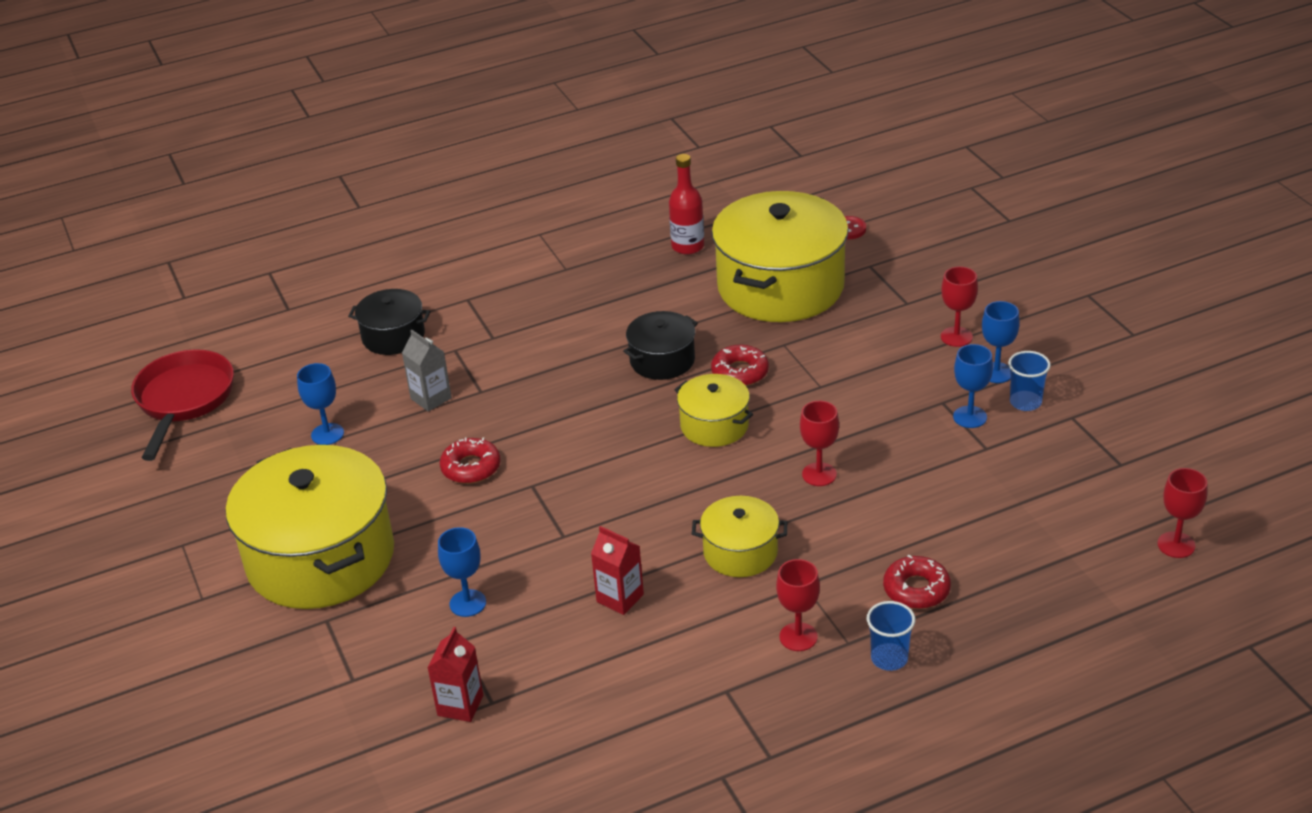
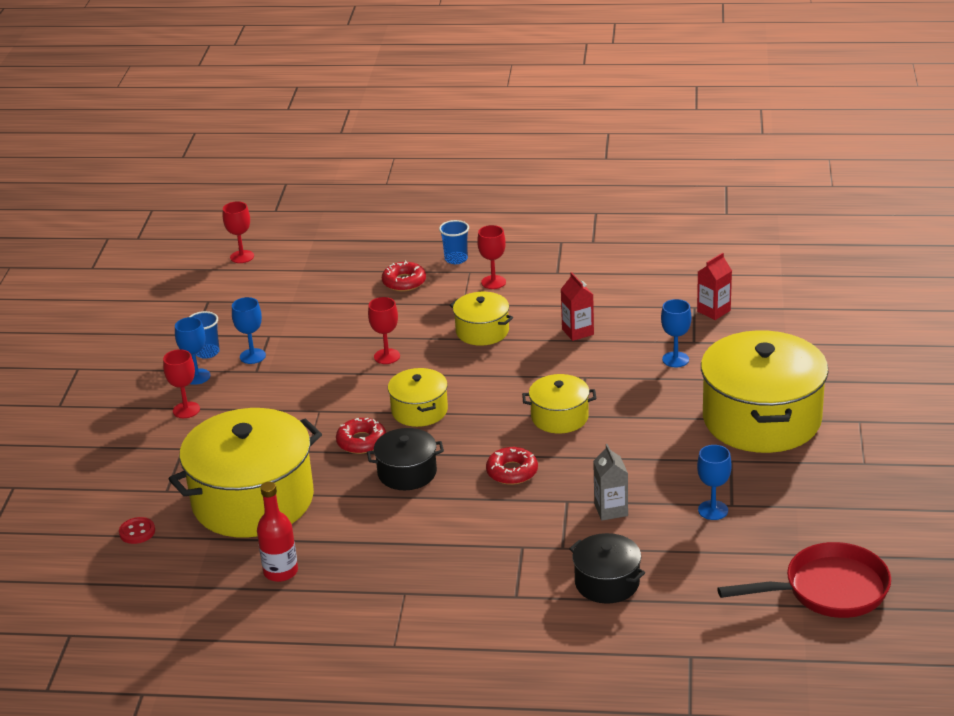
camera: 150 degrees left, 5 degrees down
red pan [131,349,234,461] -> red pan turned 135 degrees counterclockwise [717,542,891,618]
red donut [440,437,501,484] -> red donut moved to [486,447,538,485]
none -> yellow pot [522,374,596,433]

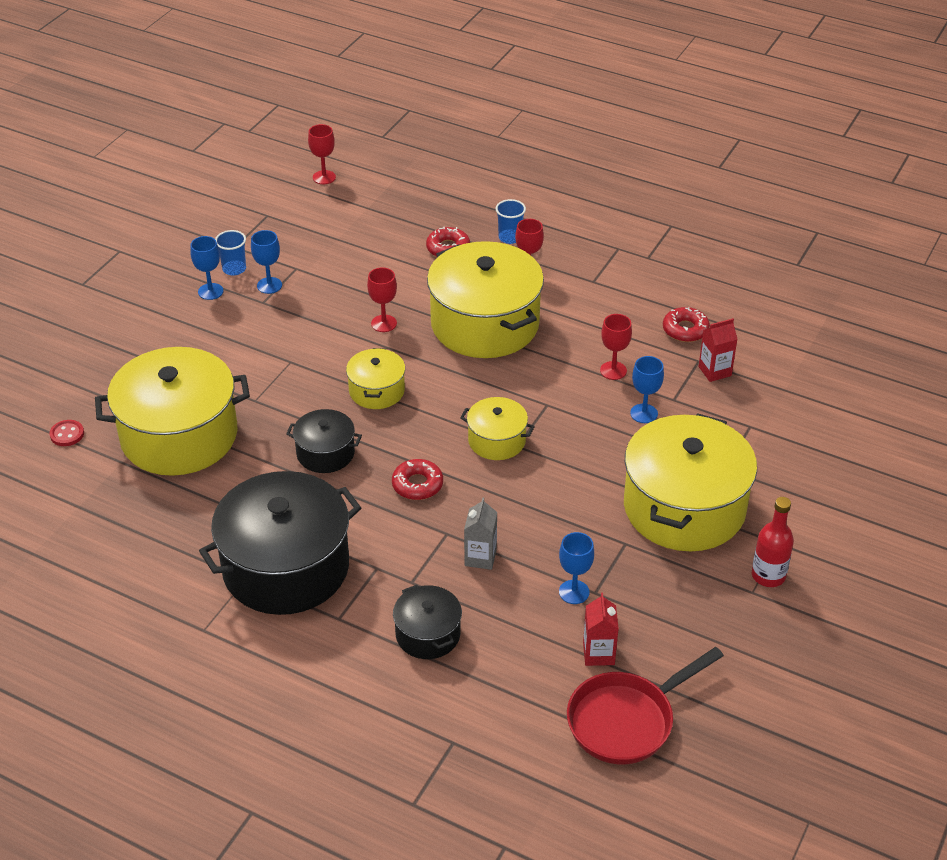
camera: 20 degrees right, 10 degrees up
red goblet [163,349,200,418] -> red goblet moved to [600,314,632,380]
red bottle [257,482,298,582] -> red bottle moved to [752,497,794,587]
red donut [336,418,386,454] -> red donut moved to [663,307,710,342]
yellow pot [450,292,513,346] -> yellow pot [427,241,544,358], size x2.03
red carton [561,272,594,341] -> red carton moved to [583,593,619,666]
red pan [717,542,891,618] -> red pan turned 135 degrees clockwise [567,647,724,764]
none -> black pot [199,471,361,615]

